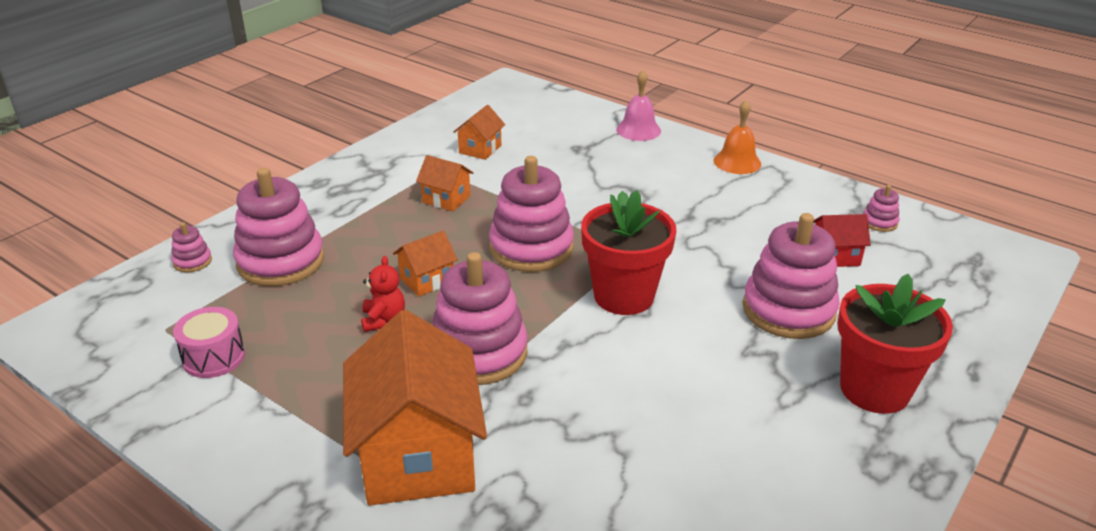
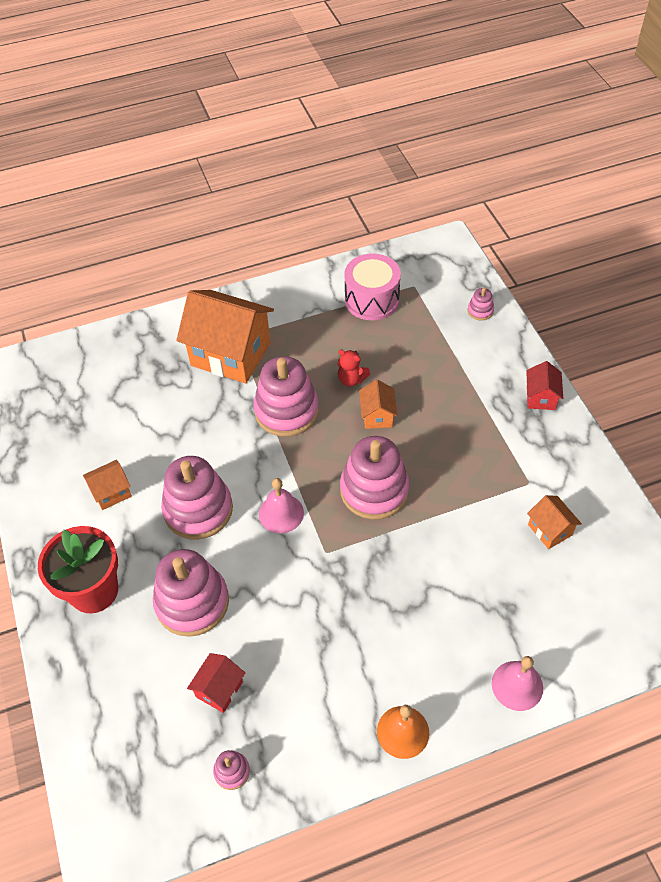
camera: 125 degrees right, 20 degrees up
pink drum [173,307,245,378] -> pink drum [344,253,401,320], size x1.50
pink stacking toy [233,168,324,286] -> pink stacking toy moved to [161,456,233,540]
orange house [416,155,473,211] -> orange house moved to [83,460,132,510]
red flower pot [581,190,676,315] -> pink bell [259,478,304,534]
none -> red house [526,361,563,410]

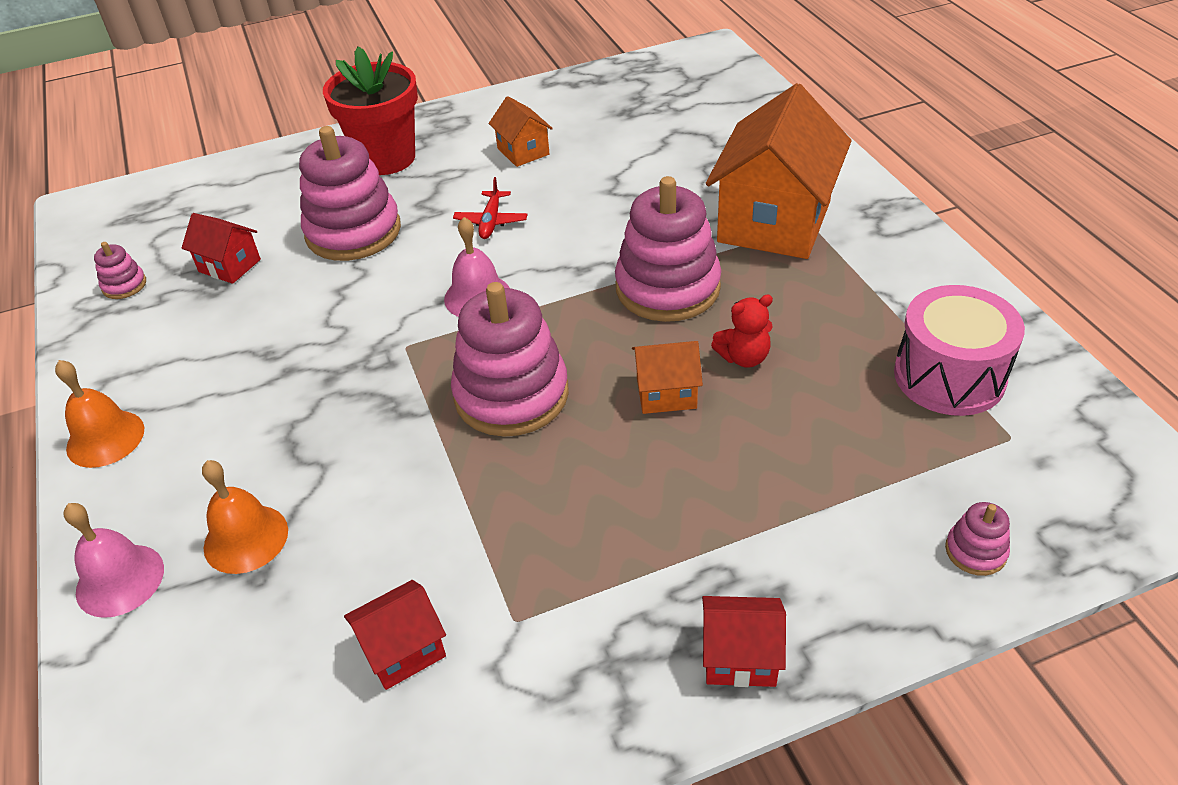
camera: 90 degrees right, 10 degrees down
pink stacking toy [161,456,233,540] -> red plane [453,177,528,239]
red teddy bear [337,349,370,386] -> red teddy bear turned 135 degrees counterclockwise [711,294,773,368]
orange house [527,495,582,549] -> red house [344,580,446,690]
none -> orange bell [202,460,288,574]

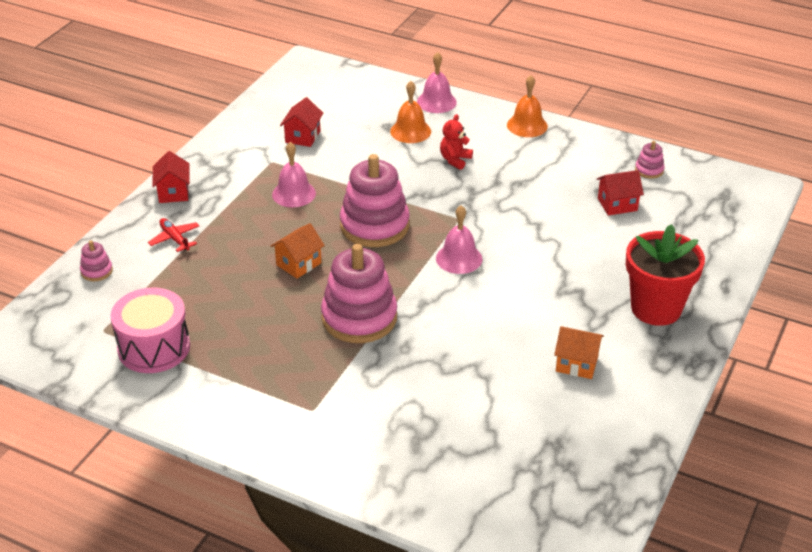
camera: 135 degrees right, 5 degrees down
pink stacking toy [299,126,401,261] -> none
red plane [453,177,528,239] -> red plane moved to [148,218,199,252]
red house [702,596,786,687] -> red house turned 60 degrees counterclockwise [152,151,190,203]
orange house [706,83,852,259] -> none
red teddy bear [711,294,773,368] -> red teddy bear moved to [440,114,473,170]
none -> pink bell [272,142,316,207]

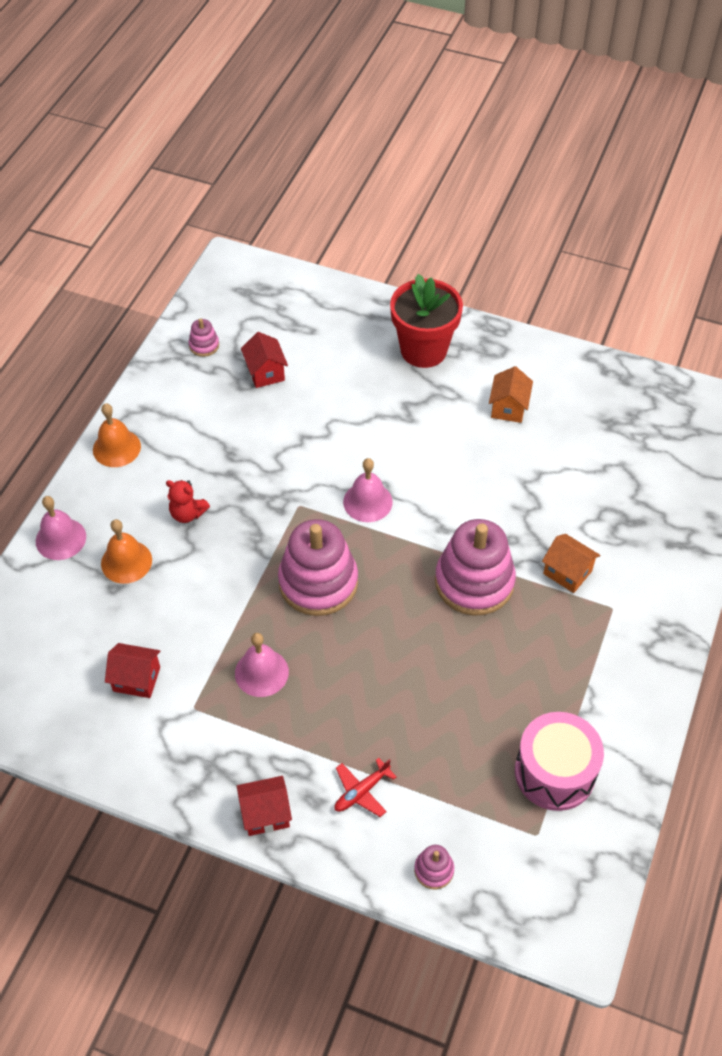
camera: 95 degrees left, 15 degrees up
orange house [271,223,325,279] -> orange house moved to [542,534,601,593]

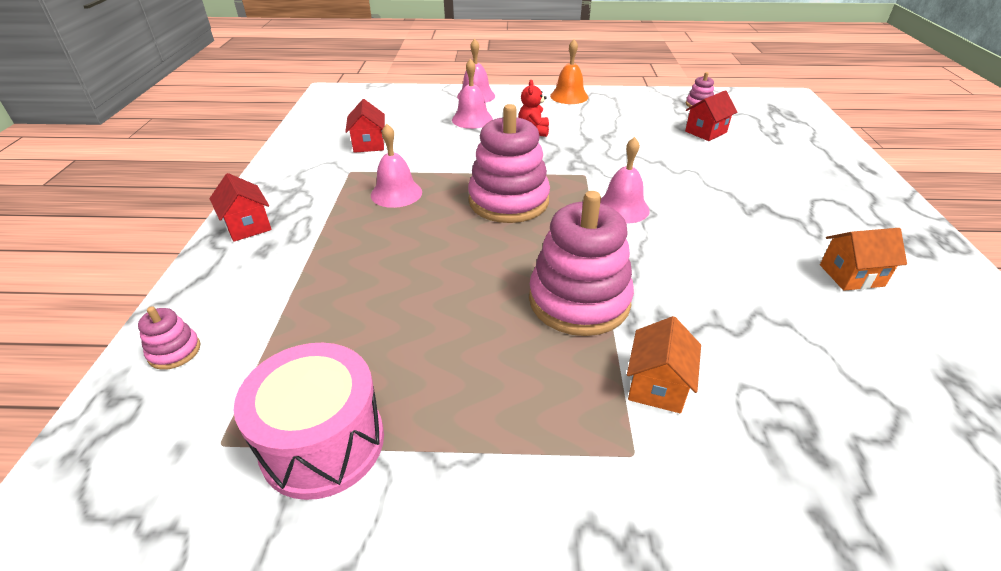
camera: 70 degrees right, 15 degrees down
orange bell [101,519,152,584] -> pink bell [452,59,493,129]
red plane [334,758,397,817] -> none
red flower pot [390,274,463,368] -> none

